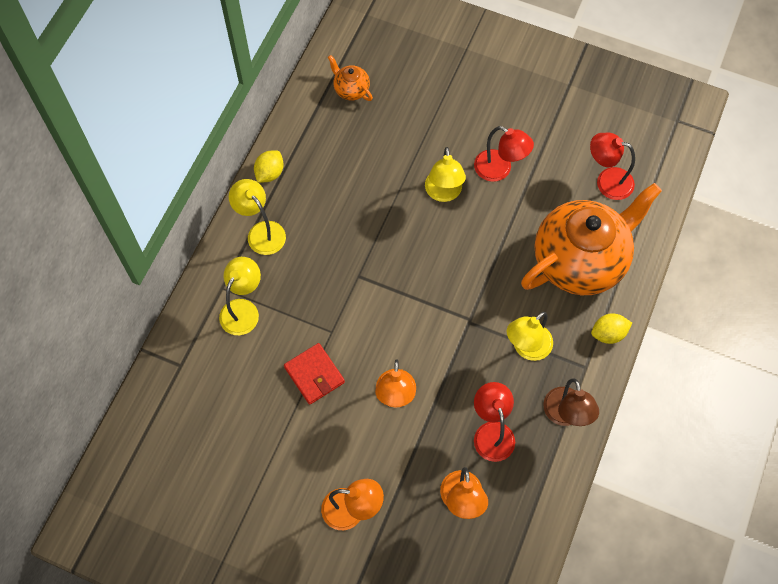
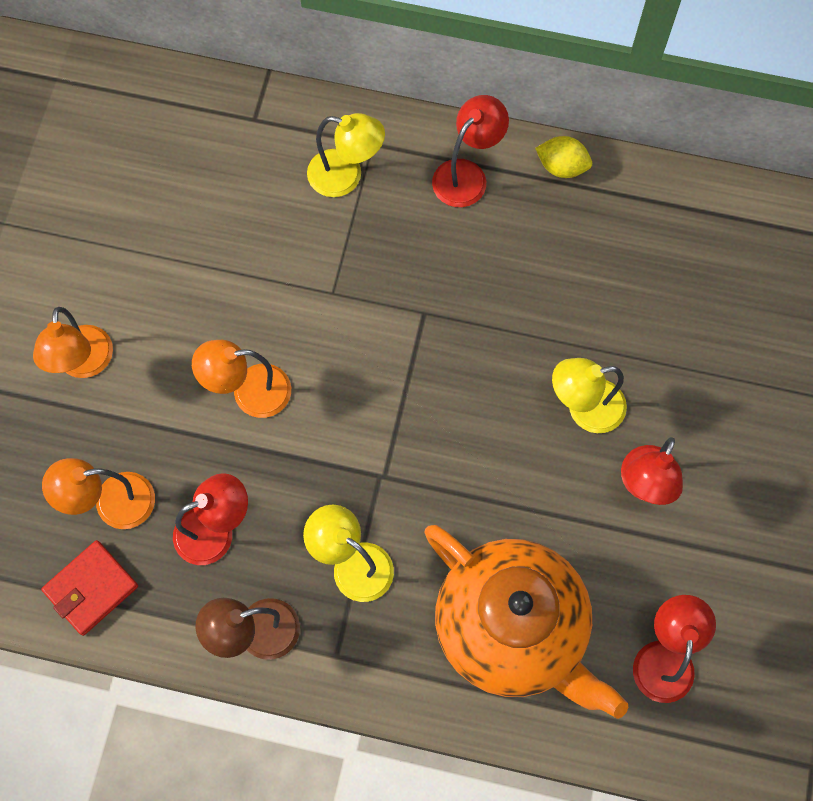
camera: 80 degrees right, 5 degrees up
yellow lamp [229,179,286,255] -> red lamp [432,95,509,207]
red wallet [284,343,345,405] -> red wallet moved to [41,540,138,636]
orange teapot [328,55,373,101] -> none
yellow lemon [591,313,632,344] -> none

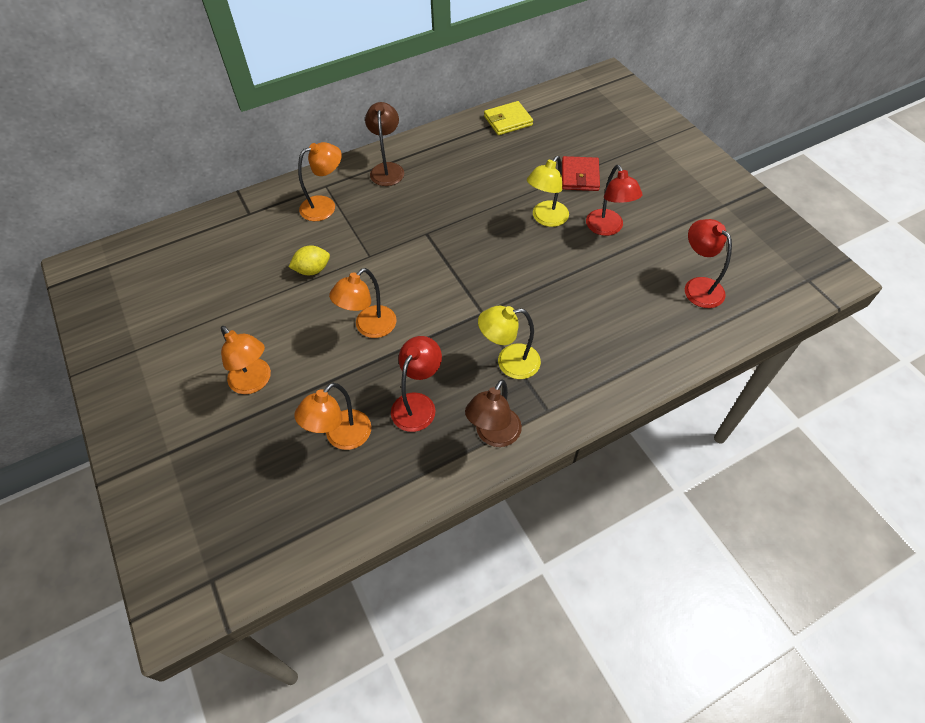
camera: 40 degrees left, 15 degrees down
red wallet [41,540,138,636] -> red wallet moved to [562,156,600,191]
yellow lamp [307,113,385,197] -> orange lamp [298,142,342,221]
orange teapot [425,525,629,719] -> none
red lamp [432,95,509,207] -> brown lamp [365,102,404,186]
yellow lemon [535,136,592,178] -> yellow lemon moved to [289,245,330,275]
none -> yellow wallet [484,101,533,135]

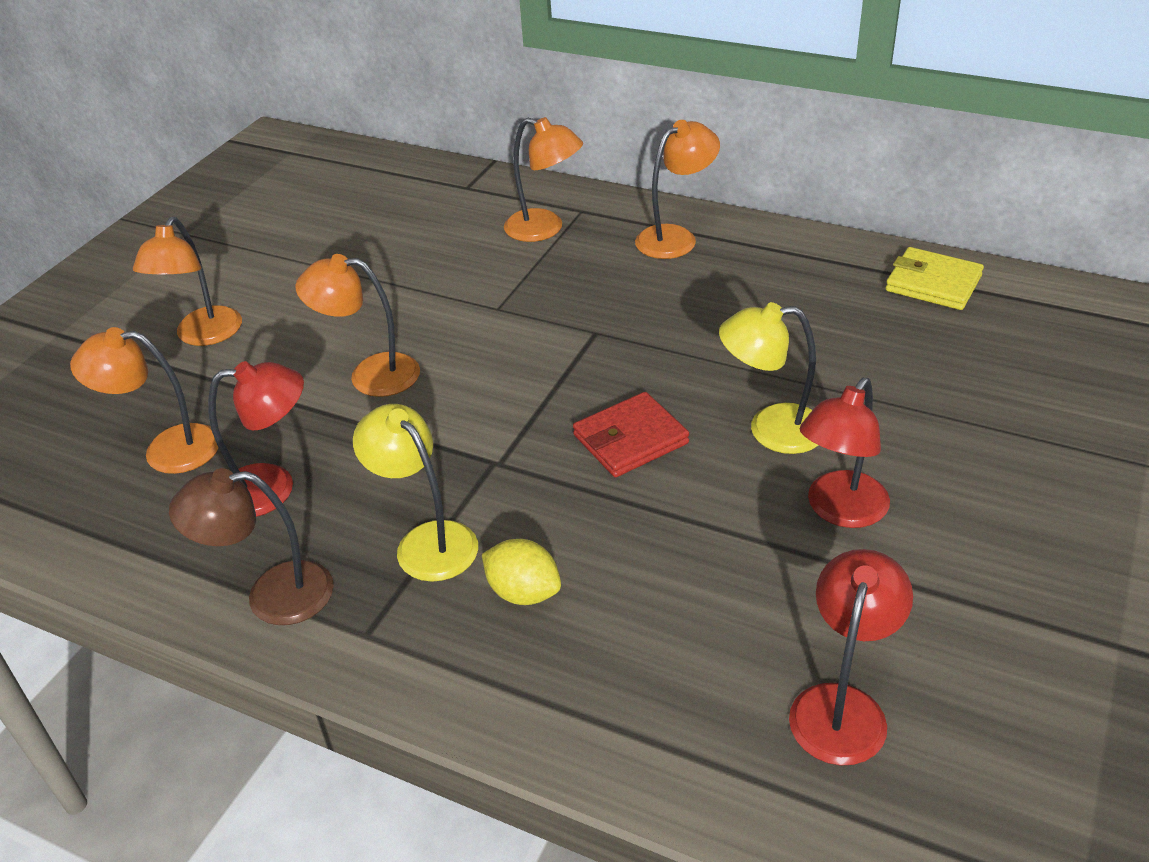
camera: 55 degrees right, 15 degrees down
yellow lemon [289,245,330,275] -> yellow lemon moved to [482,539,561,605]
brown lamp [365,102,404,186] -> orange lamp [635,120,720,259]
red wallet [562,156,600,191] -> red wallet moved to [573,392,689,477]

